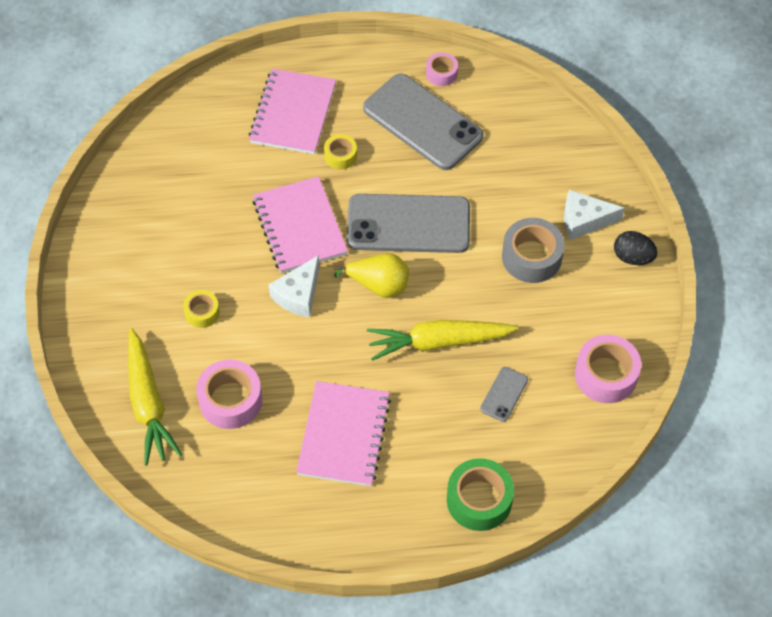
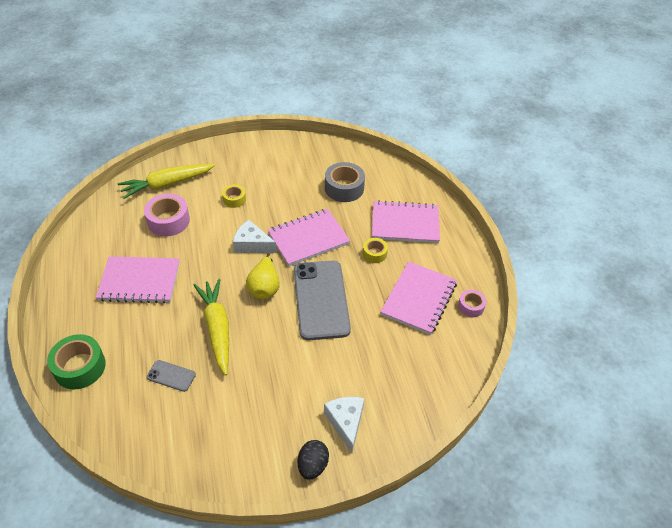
camera: 80 degrees right, 10 degrees down
grey phone [363,74,483,170] -> pink notebook [380,261,457,335]
grey tape [502,218,565,283] -> grey tape moved to [325,162,365,202]
pink tape [575,335,641,403] -> none

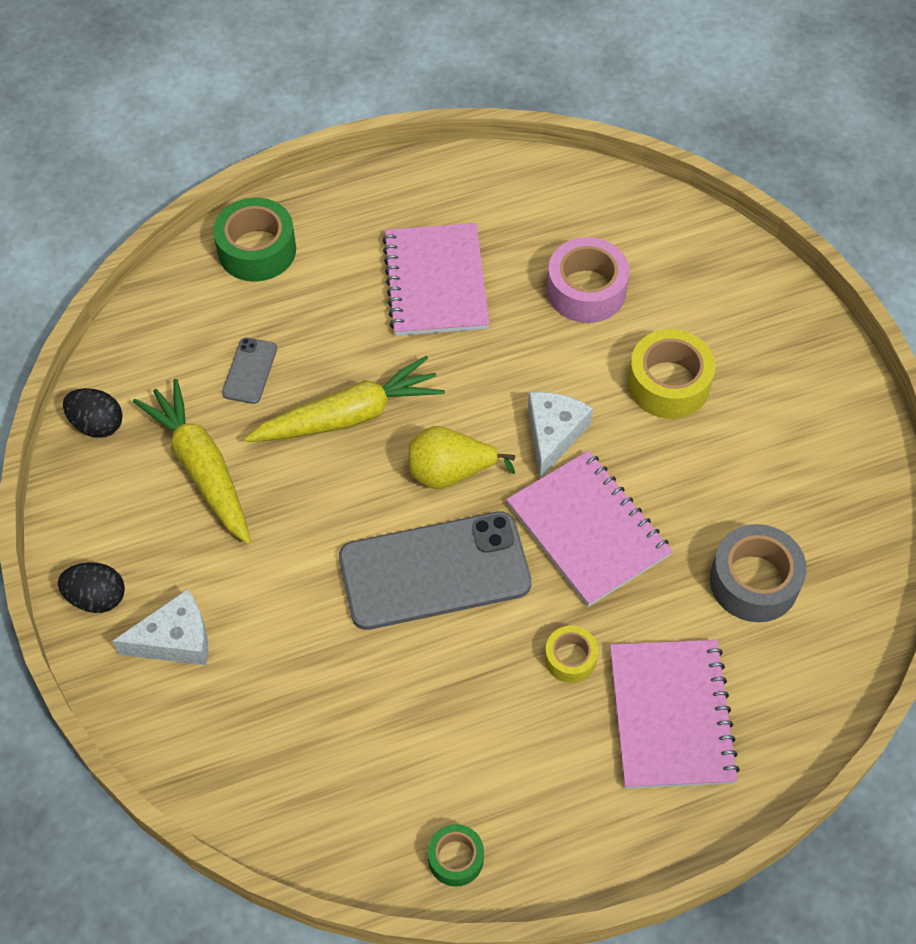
camera: 85 degrees right, 10 degrees up
yellow carrot [118,164,215,199] -> yellow carrot moved to [133,379,251,544]
yellow tape [222,184,246,208] -> yellow tape [628,329,715,419], size x1.76
pink notebook [380,261,457,335] -> none
pink tape [458,290,486,317] -> green tape [428,824,484,887]
none -> black egg [63,388,123,438]

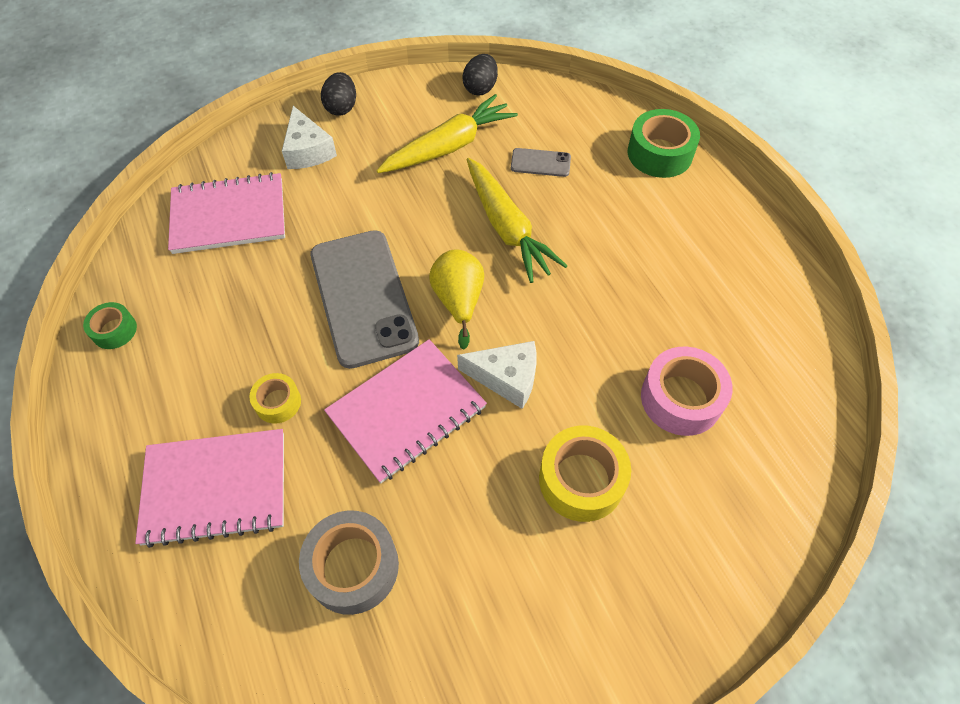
camera: 85 degrees right, 0 degrees up
pink notebook [382,223,489,336] -> pink notebook moved to [168,172,285,254]

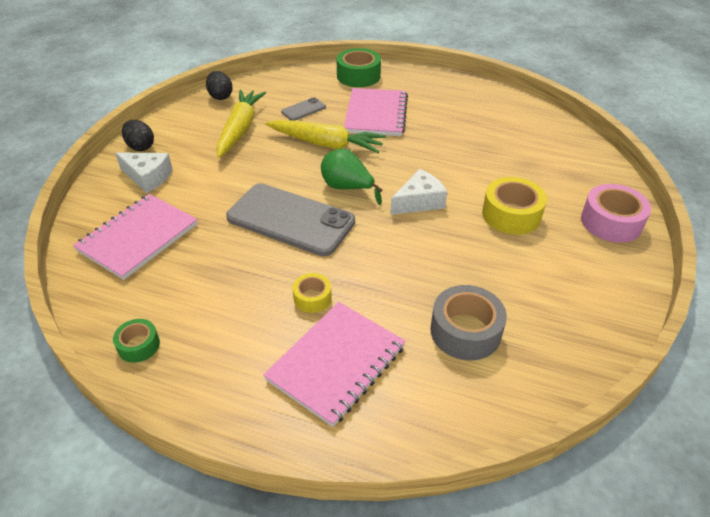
camera: 45 degrees left, 15 degrees down
pink notebook [324,339,487,483] -> pink notebook moved to [344,88,408,136]
yellow pear [429,249,484,349] -> green pear [321,149,382,205]
pink tape [641,347,733,436] -> pink tape moved to [581,184,651,243]

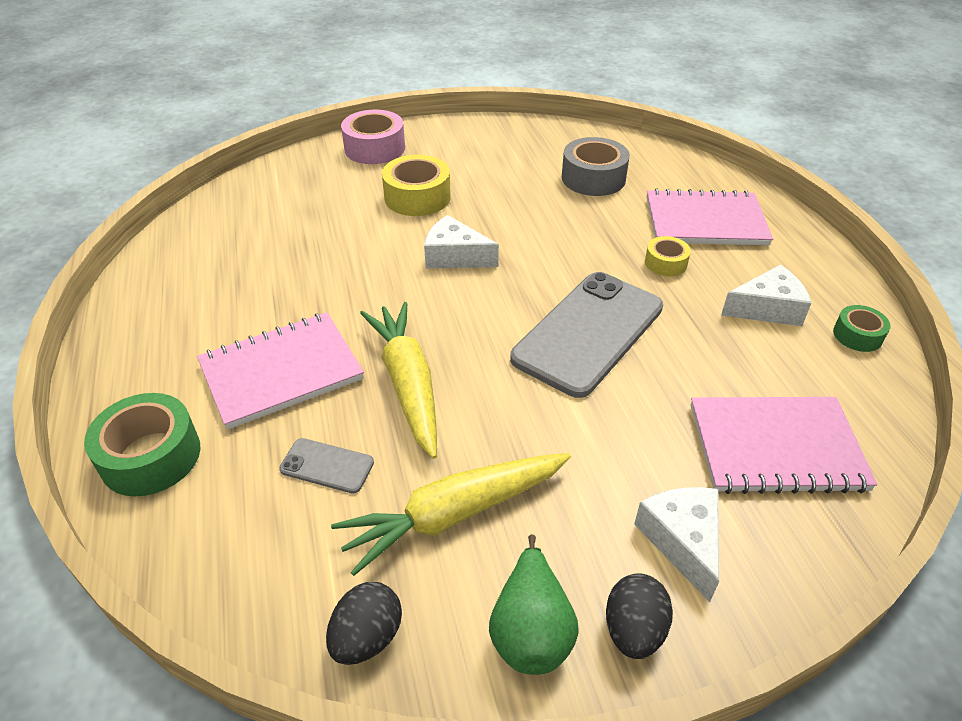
camera: 125 degrees left, 0 degrees up
grey phone [226,183,355,256] -> grey phone turned 45 degrees clockwise [510,272,663,398]
green pear [321,149,382,205] -> green pear moved to [489,534,579,675]
none -> white cheese [721,265,811,326]

